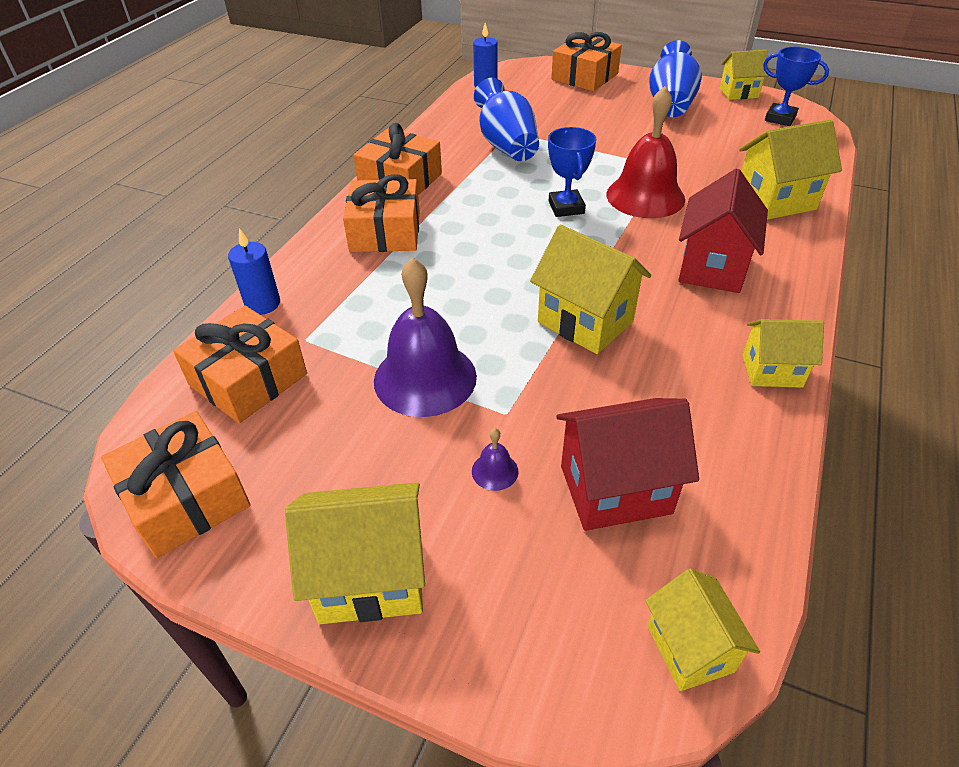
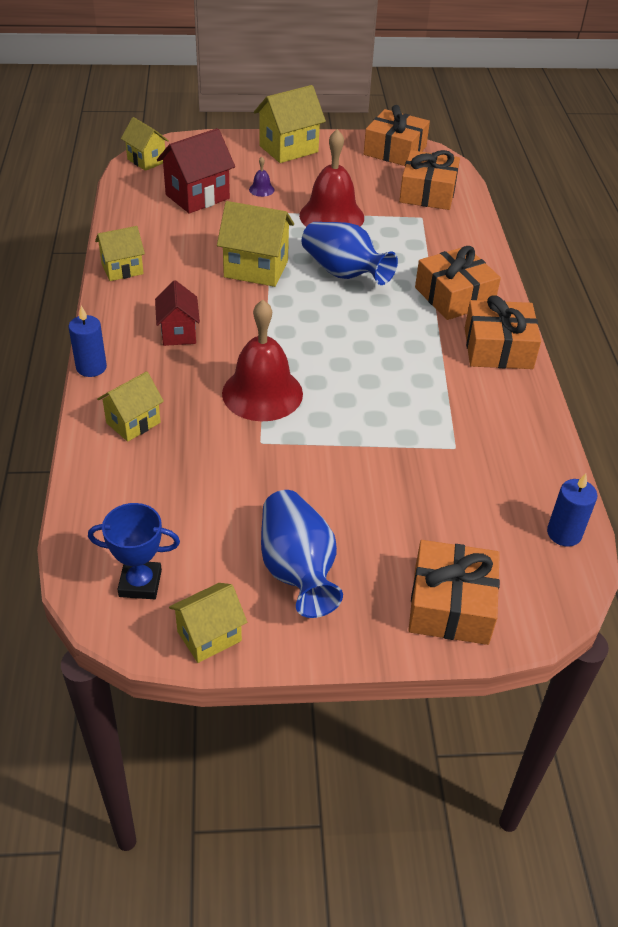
camera: 150 degrees right, 0 degrees up
blue candle [228,228,280,315] -> blue candle moved to [69,306,107,377]
purple bell [374,258,477,417] -> red bell [299,129,364,227]
blue vase [474,78,539,161] -> blue vase moved to [302,222,398,285]
blue trophy [548,127,596,217] -> none
red house [678,169,768,293] -> red house [155,280,200,346], size x0.64
yellow house [739,119,842,220] -> yellow house [97,371,164,442], size x0.64

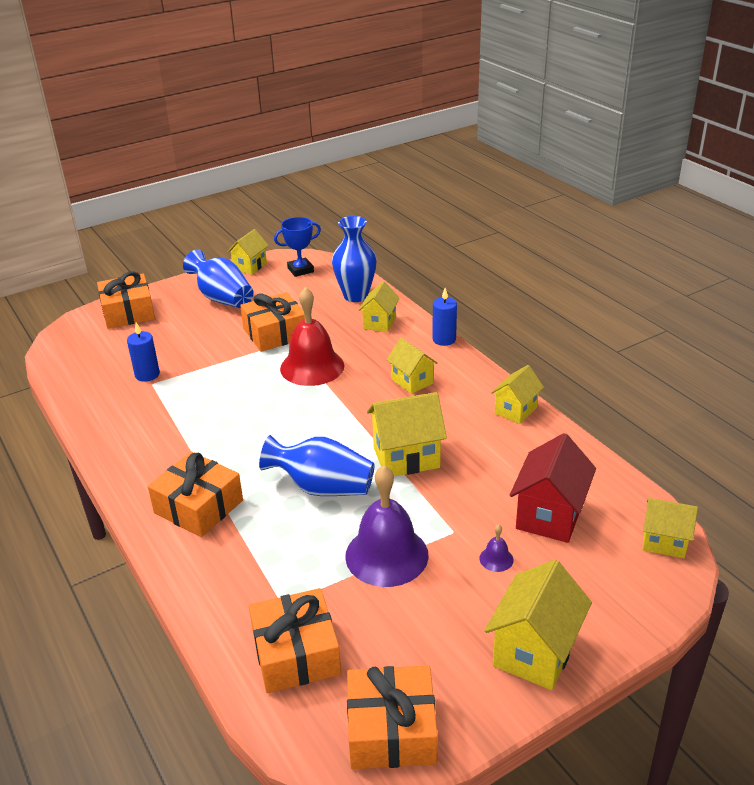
camera: 155 degrees right, 10 degrees down
red house [155,280,200,346] -> yellow house [387,338,438,394]
red bell [299,129,364,227] -> purple bell [345,465,429,587]
orange gift [465,295,541,369] -> orange gift moved to [240,292,305,352]
blue candle [547,473,597,547] -> blue candle moved to [127,322,160,382]
none -> blue vase [332,216,377,302]

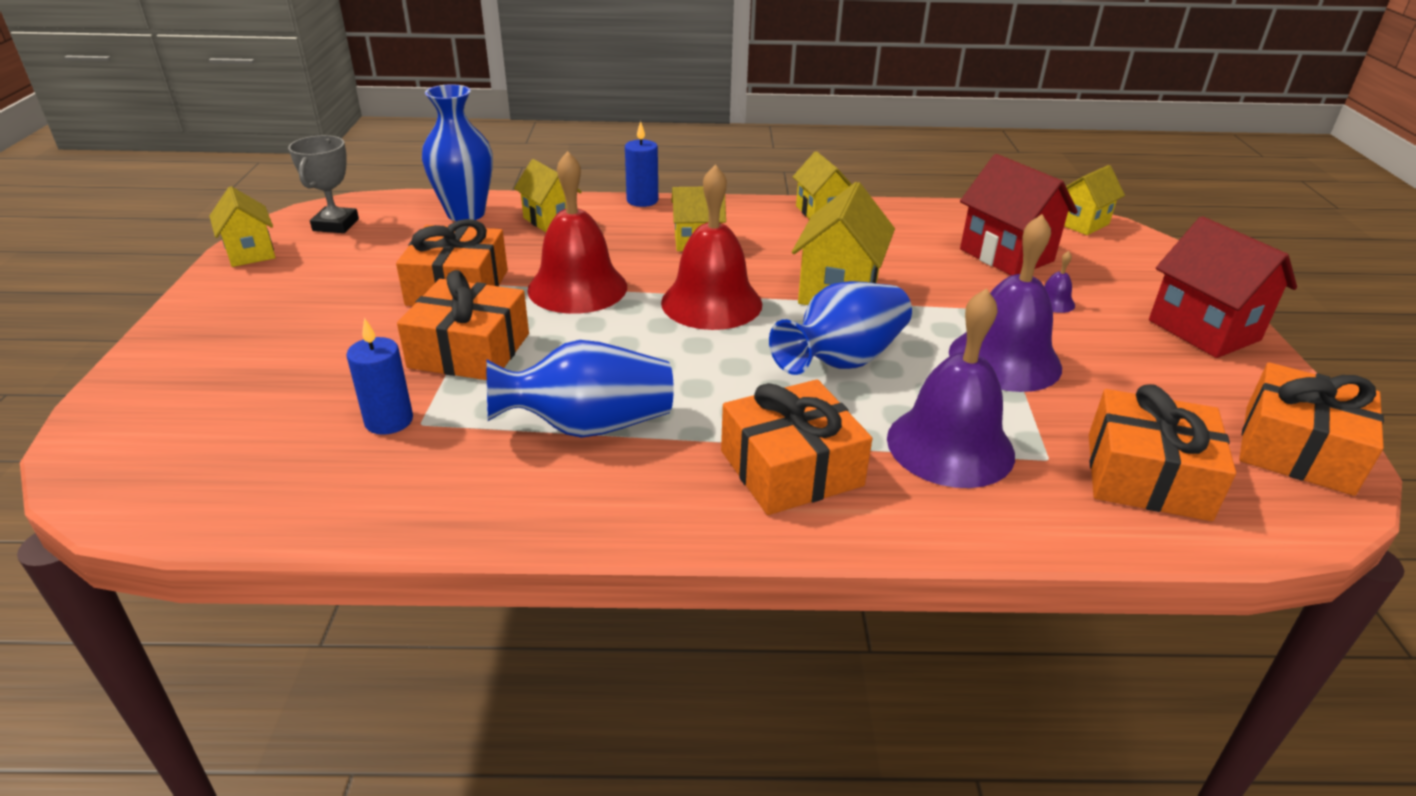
camera: 60 degrees left, 0 degrees up
orange gift [97,271,155,329] -> orange gift moved to [397,270,529,380]
blue vase [183,249,253,308] -> blue vase moved to [486,340,674,438]
blue trophy [274,217,321,277] -> grey trophy [288,135,359,233]
yellow house [485,560,592,690] -> red house [1149,216,1297,358]
none -> red bell [661,164,762,330]
none -> purple bell [887,288,1015,488]

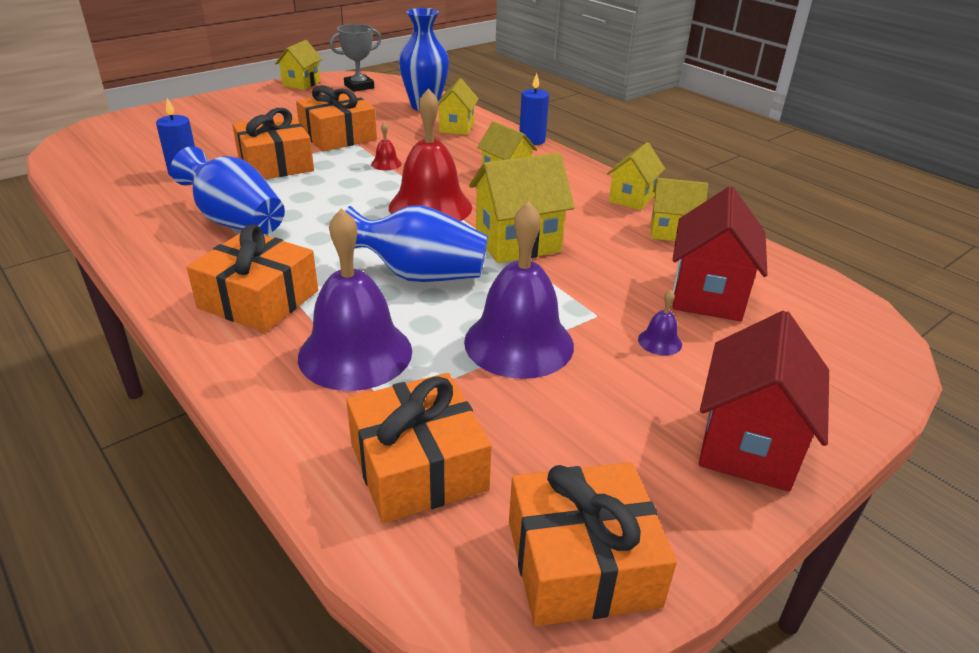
camera: 50 degrees right, 0 degrees up
red bell [527,151,627,314] -> red bell [371,123,402,170], size x0.40
yellow house [1064,165,1125,235] -> yellow house moved to [651,178,708,241]

